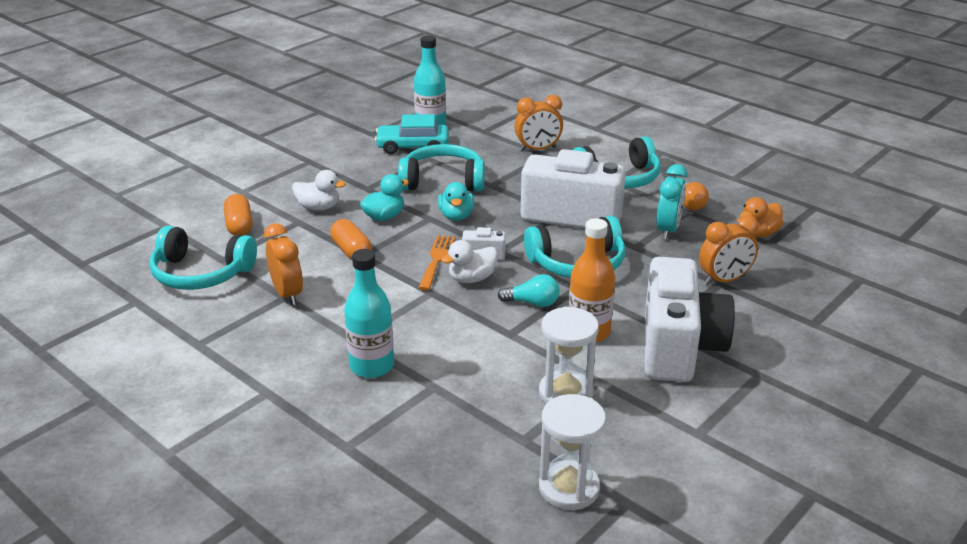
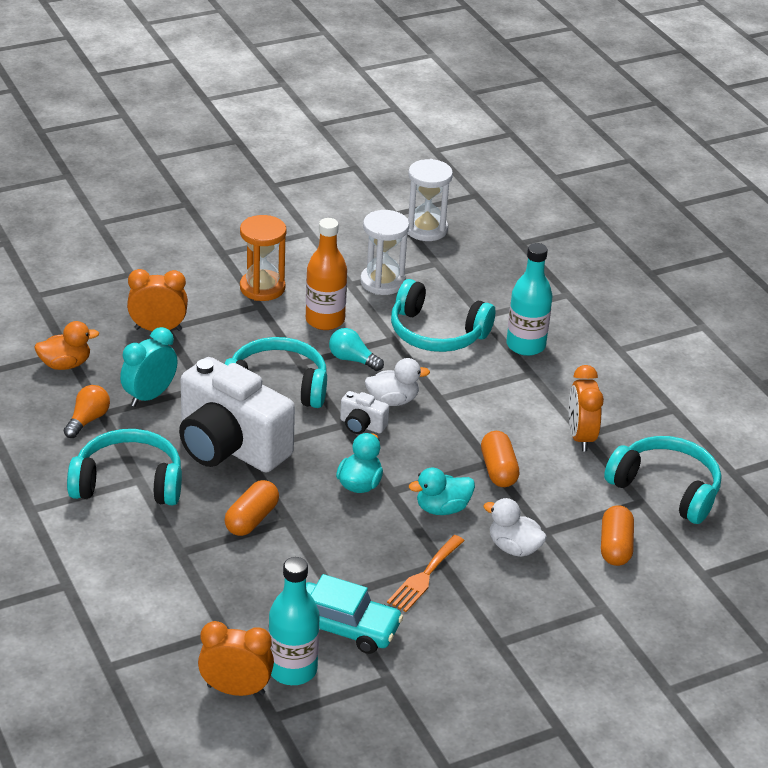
camera: 160 degrees left, 5 degrees up
turquoise headphones [398,144,485,192] -> turquoise headphones moved to [391,279,495,352]
orange fork [419,235,455,290] -> orange fork moved to [387,535,465,612]
orange clock [514,95,563,152] -> orange clock moved to [198,621,274,696]
white camera [645,257,735,382] -> orange hourglass [240,215,287,301]
none -> orange capsule [224,480,279,536]

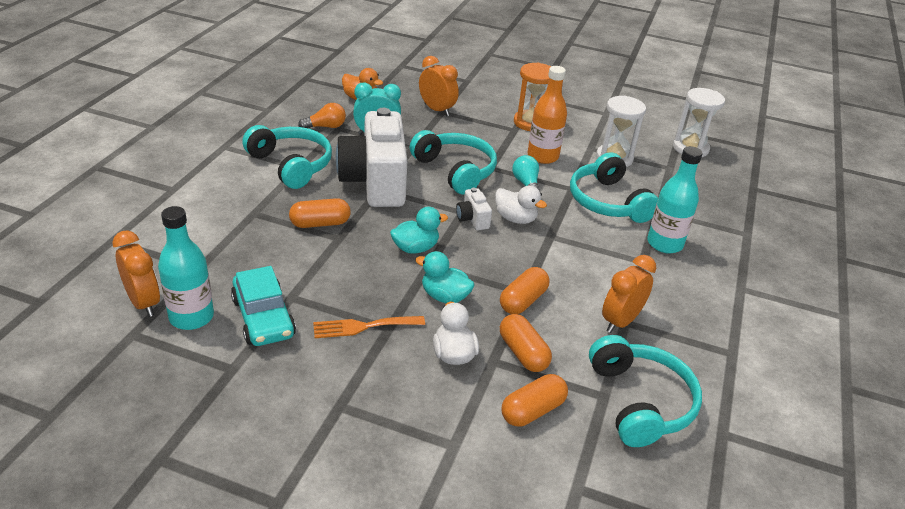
camera: 45 degrees right, 0 degrees up
none -> orange capsule [500,314,552,372]

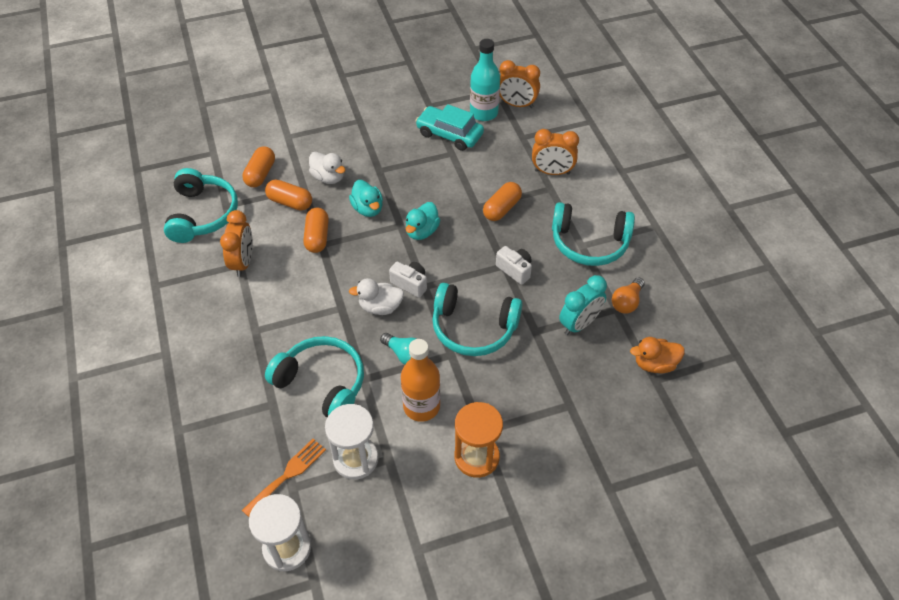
camera: 145 degrees right, 15 degrees up
orange fork [313,316,425,338] -> orange fork moved to [242,439,326,517]
white camera [336,108,407,207] -> white camera [496,246,532,285], size x0.41
turquoise duck [415,251,475,303] -> turquoise duck turned 75 degrees clockwise [349,180,383,217]
orange clock [419,56,459,116] -> orange clock moved to [532,129,579,175]
turquoise headphones [589,335,702,447] -> turquoise headphones turned 135 degrees counterclockwise [164,168,238,243]
turquoise bottle [647,146,703,253] -> none

